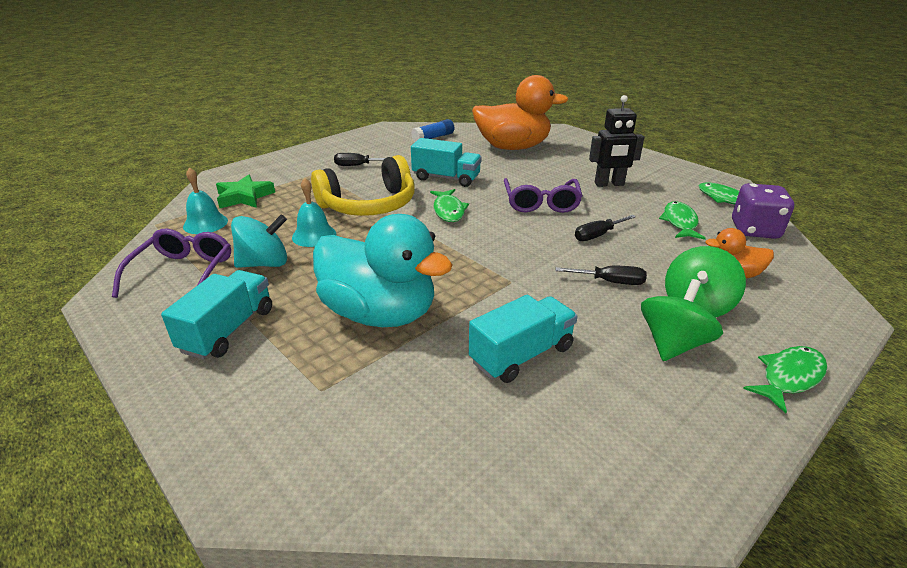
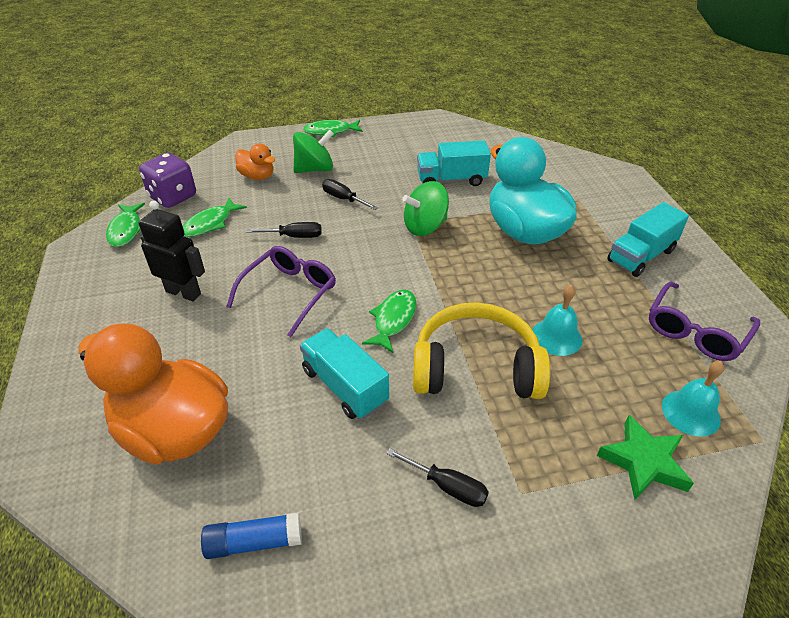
camera: 150 degrees left, 10 degrees up
turquoise spinning top [231,214,287,268] -> none
green spinning top [641,279,723,361] -> green spinning top moved to [402,181,449,236]

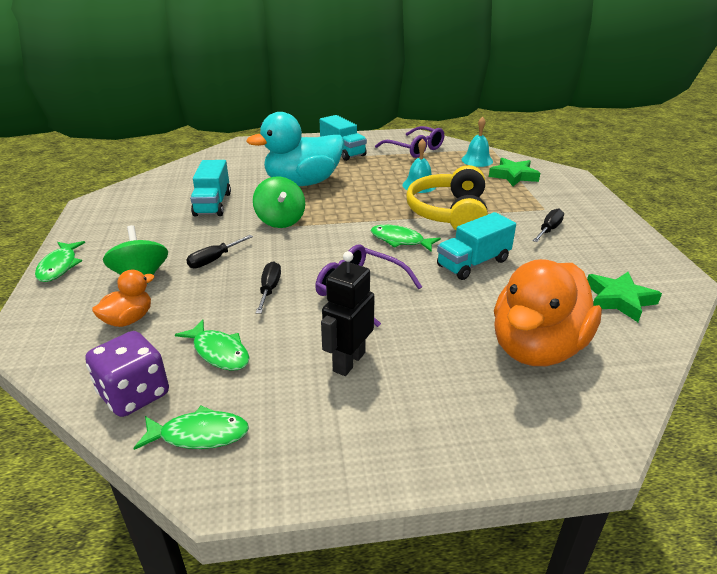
camera: 85 degrees left, 10 degrees down
blue glue stick [201,512,302,559] -> green star [587,272,662,322]

